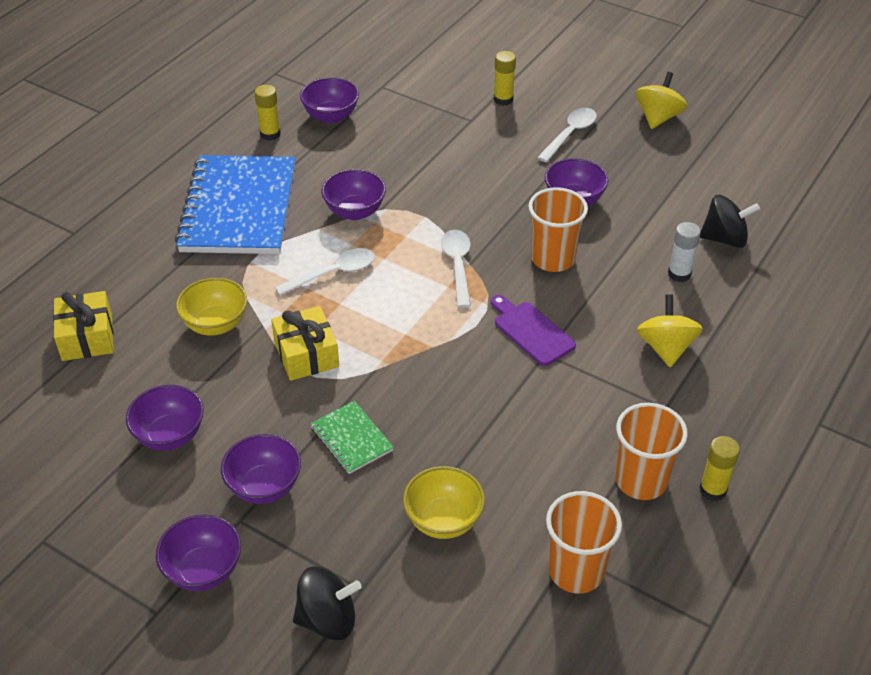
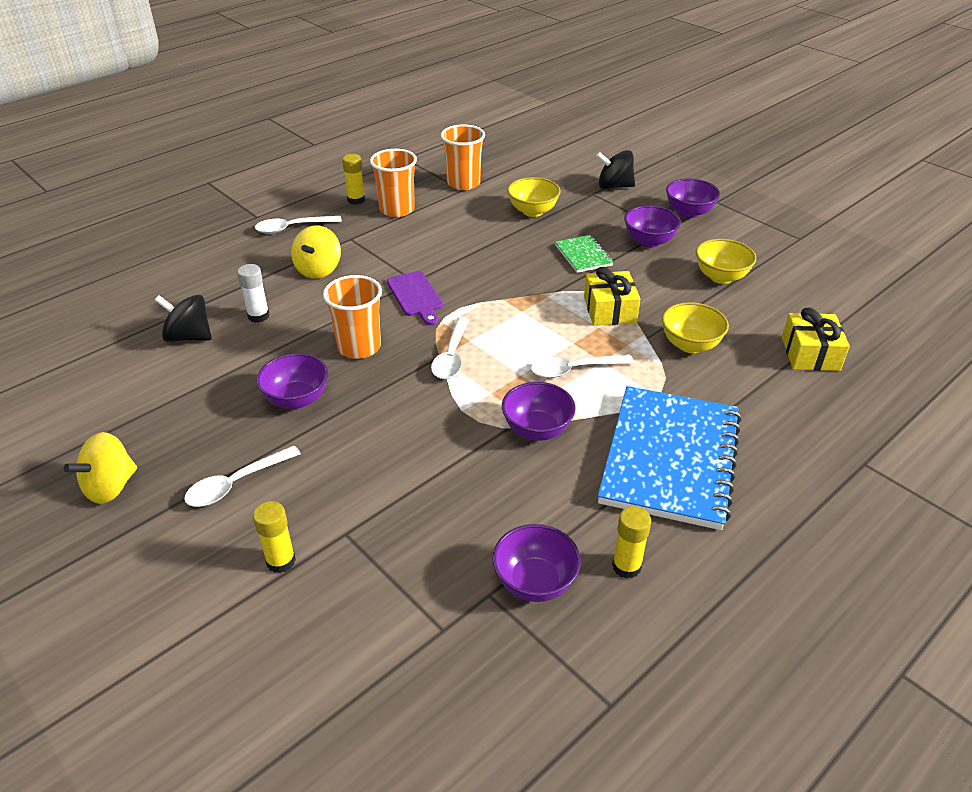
camera: 165 degrees left, 5 degrees down
purple bowl [126,385,204,451] -> yellow bowl [696,239,756,284]
none -> white spoon [255,216,342,234]

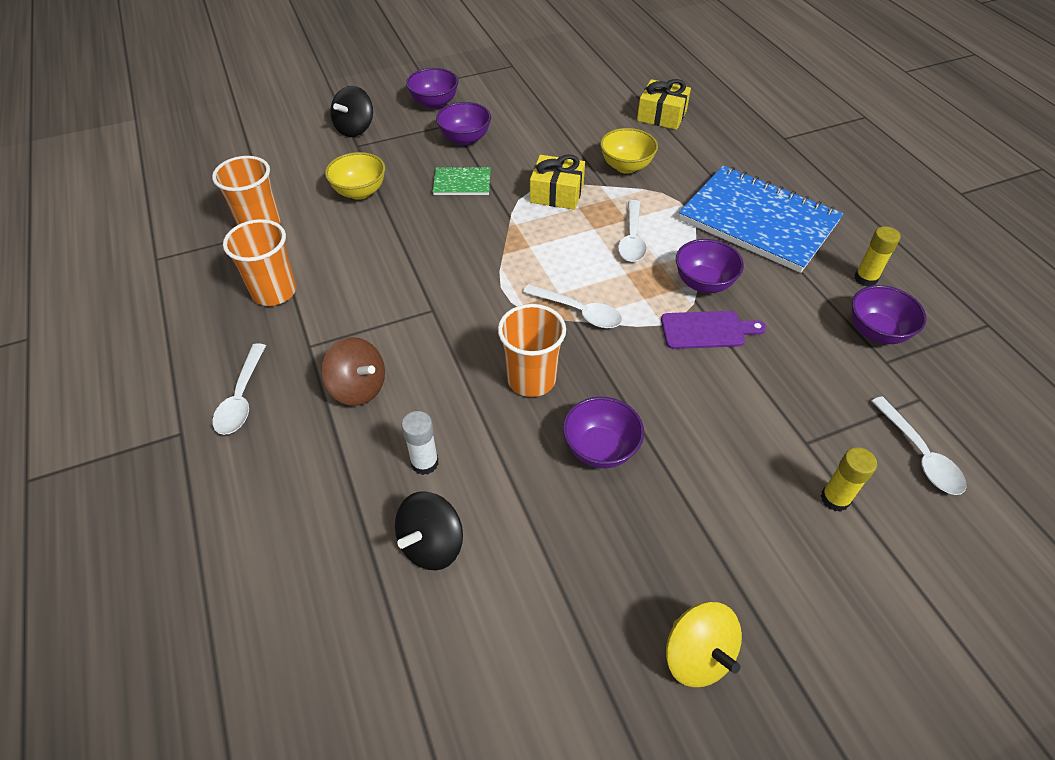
camera: 70 degrees left, 10 degrees up
white spoon [184,446,301,507] -> white spoon moved to [871,396,967,495]
yellow spinning top [291,225,341,279] -> brown spinning top [321,337,385,406]
yellow glue stick [342,154,365,205] -> none
purple cutting board [387,271,443,325] -> purple cutting board moved to [661,311,766,349]
yellow bowl [696,239,756,284] -> none

